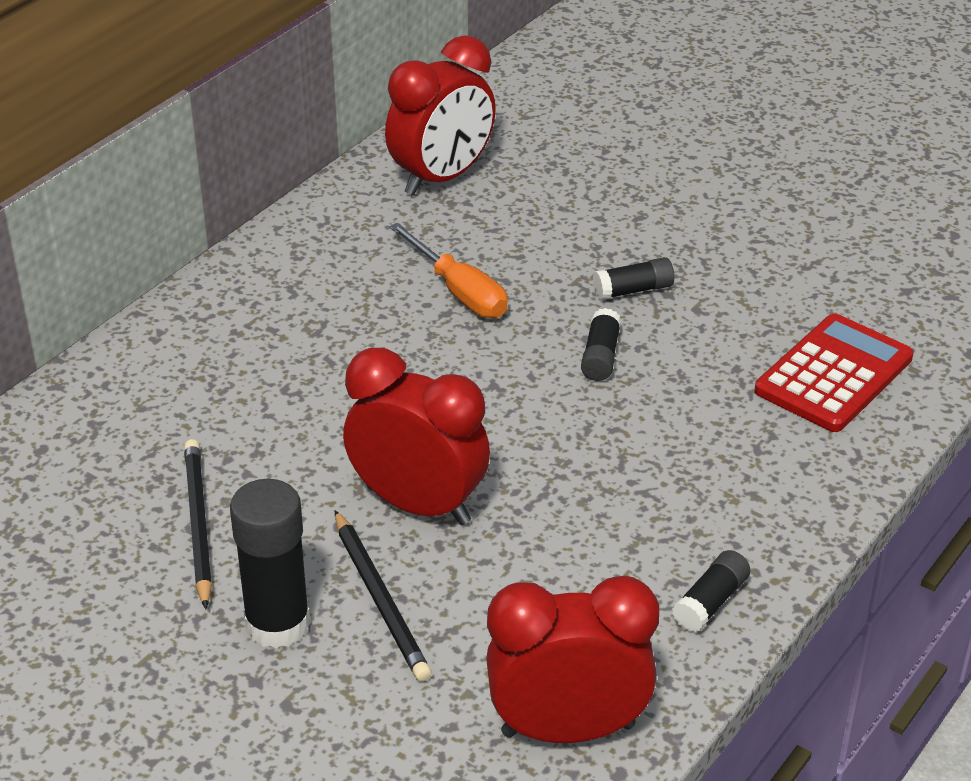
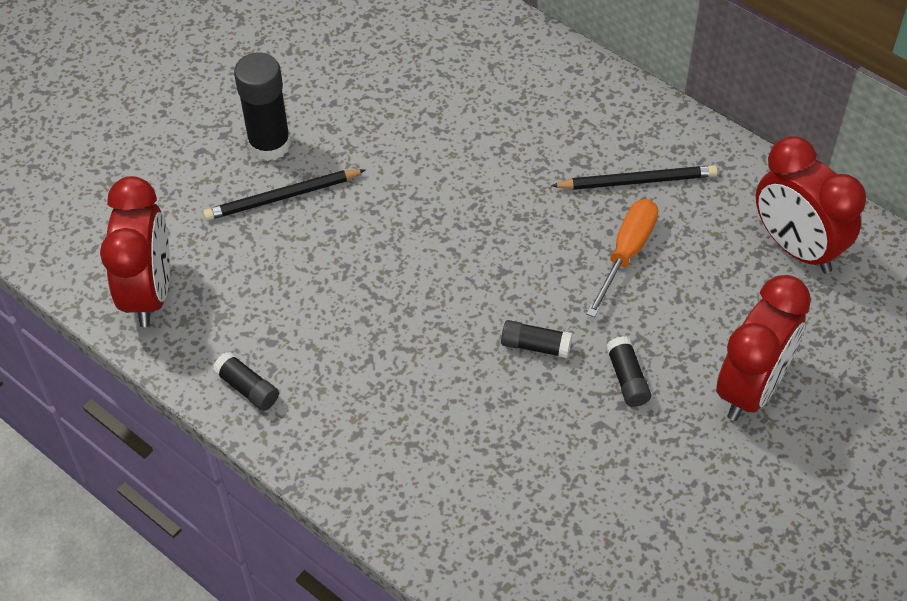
camera: 95 degrees right, 15 degrees up
black pencil [184,439,212,609] -> black pencil moved to [551,165,718,190]
red clock [343,348,490,525] -> red clock moved to [716,275,811,421]
orange screwdriver [389,223,508,318] -> orange screwdriver turned 150 degrees clockwise [586,199,658,318]
red calculator [755,313,914,432] -> none

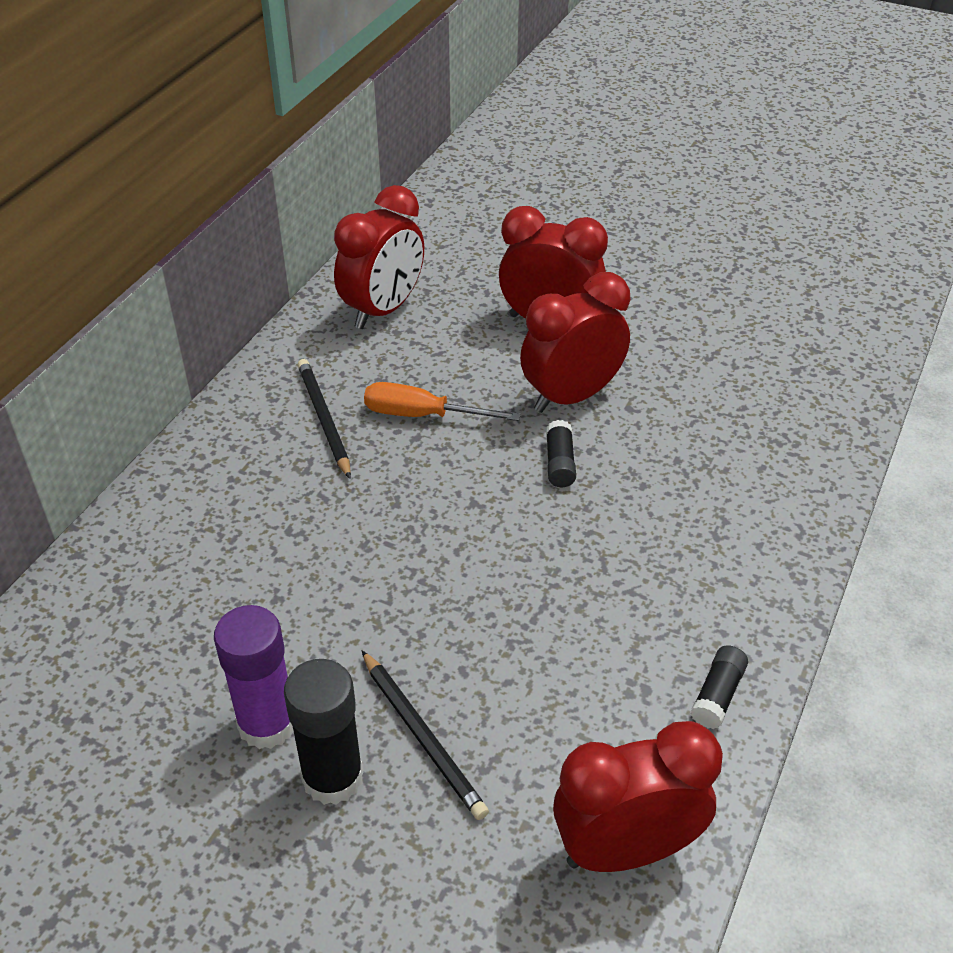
camera: 105 degrees left, 10 degrees down
black glue stick [606,336,651,407] -> red clock [520,272,631,413]
none -> purple glue stick [214,605,293,749]

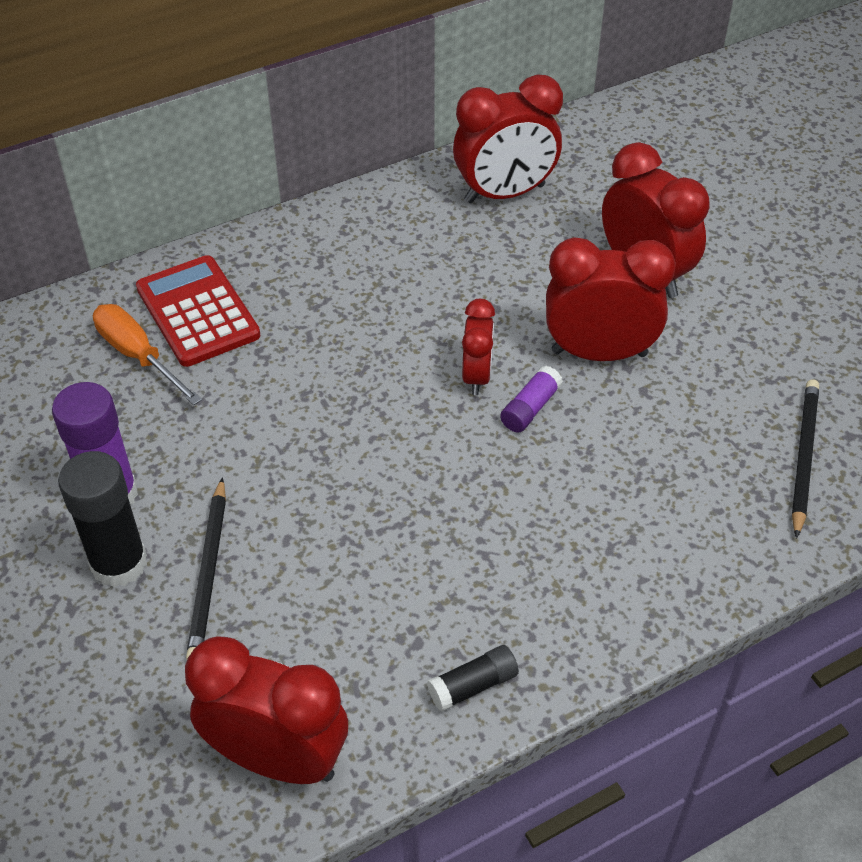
camera: 35 degrees right, 5 degrees up
black pencil [298,359,351,479] -> black pencil moved to [792,380,819,538]
orange screwdriver [364,382,521,421] -> orange screwdriver moved to [93,304,202,405]
black glue stick [546,420,576,487] -> purple glue stick [500,366,563,433]
none -> red calculator [136,255,260,367]
none -> red clock [462,299,495,395]

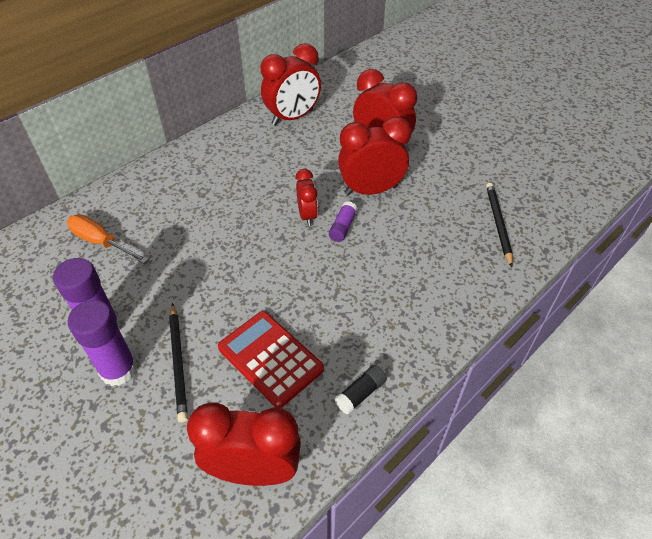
camera: 15 degrees left, 0 degrees up
black glue stick [58,451,147,587] -> purple glue stick [68,300,137,386]
red calculator [136,255,260,367] -> red calculator moved to [218,311,324,408]

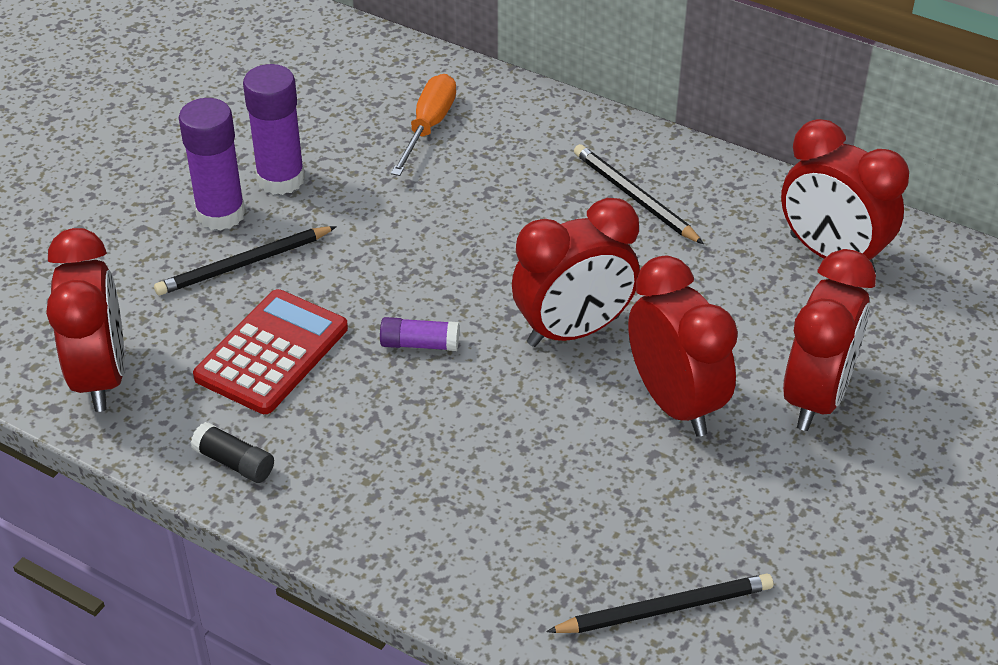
camera: 75 degrees right, 5 degrees down
red clock [295,169,318,226] -> red clock [512,198,640,347], size x1.75
purple glue stick [329,201,358,242] -> purple glue stick moved to [380,317,459,351]
none -> black pencil [574,144,704,244]

